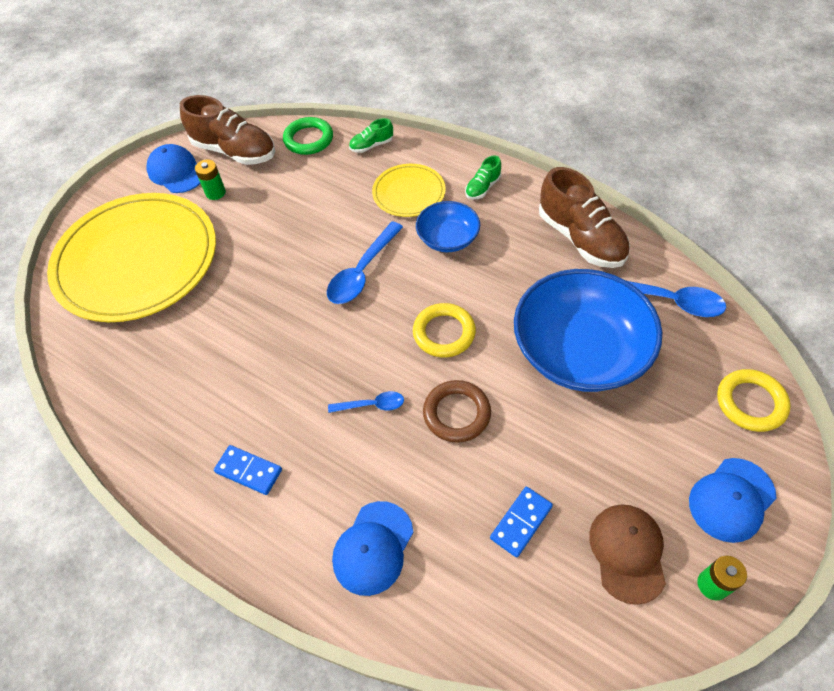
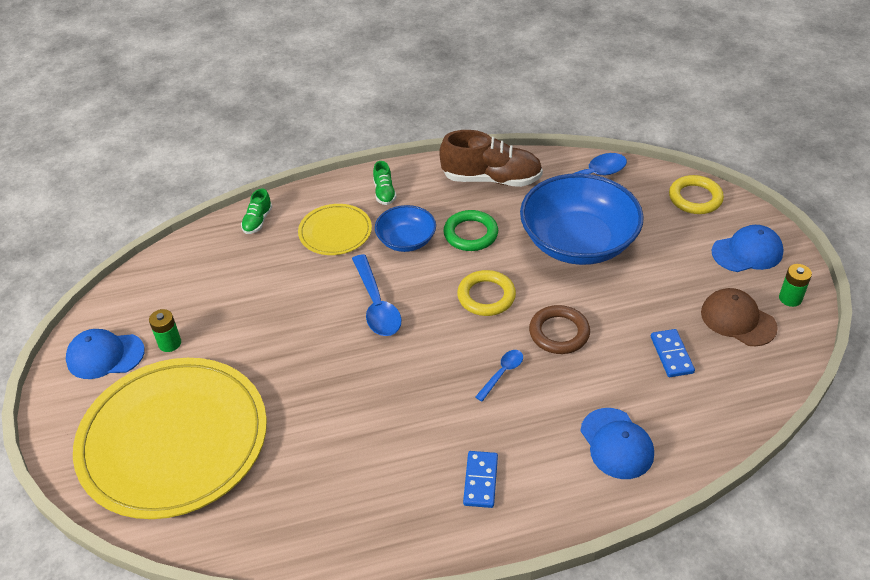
camera: 50 degrees left, 10 degrees down
brown shoe [180,95,275,165] -> none
blue domino [214,445,282,495] -> blue domino turned 60 degrees counterclockwise [463,451,498,508]
green ring [283,117,333,155] -> green ring moved to [443,210,498,251]
blue cap [689,458,777,543] -> blue cap turned 105 degrees counterclockwise [712,225,784,272]

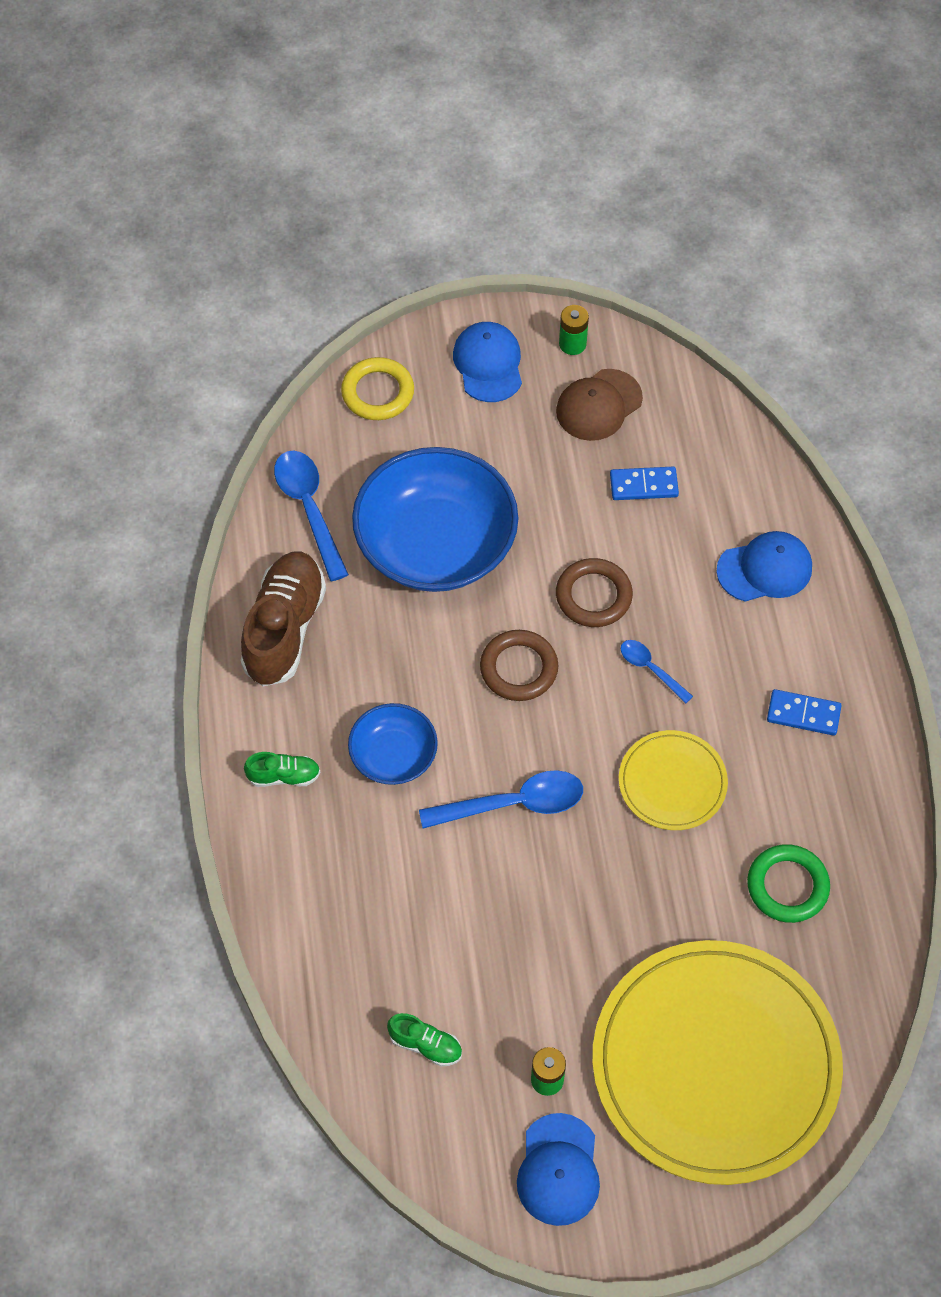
camera: 85 degrees left, 15 degrees up
green shoe [241,189,272,234] -> green shoe moved to [387,1013,462,1067]
yellow plate [298,204,372,255] -> yellow plate moved to [619,730,728,830]
green ring [443,210,498,251] -> green ring moved to [747,844,830,923]
yellow ring [457,270,516,316] -> brown ring [480,630,558,701]

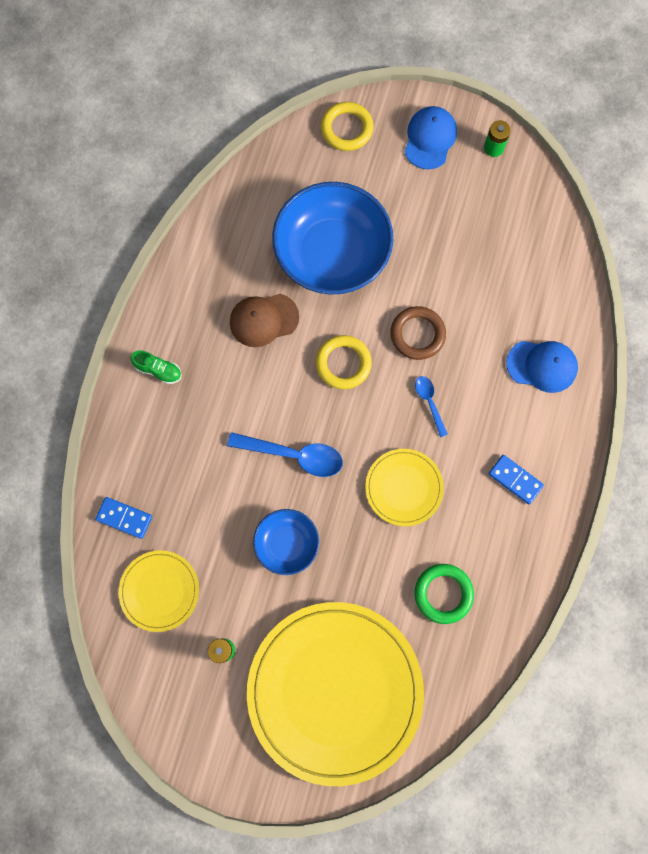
camera: 25 degrees right, 15 degrees up
brown shoe [241,551,326,686] -> none
blue spoon [274,450,349,581] -> none
blue bowl [348,703,438,785] -> blue bowl moved to [253,509,319,575]
green shoe [387,1013,462,1067] -> yellow plate [119,550,199,632]
brown ring [480,630,558,701] -> yellow ring [316,335,372,389]
blue cap [517,1113,600,1226] -> none
brown cap [556,369,643,441] -> brown cap moved to [230,294,299,347]
blue domino [610,467,679,500] -> blue domino moved to [95,497,152,539]

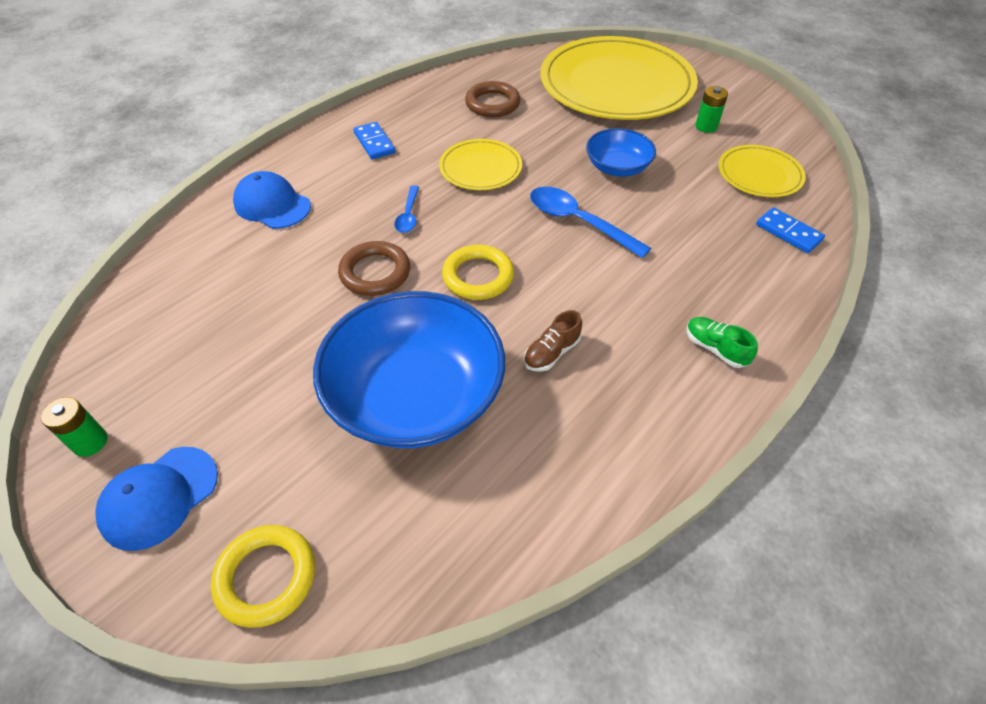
camera: 155 degrees left, 25 degrees down
brown cap [230,294,299,347] -> brown shoe [524,310,582,372]
green ring [415,564,474,624] -> brown ring [465,81,520,117]

